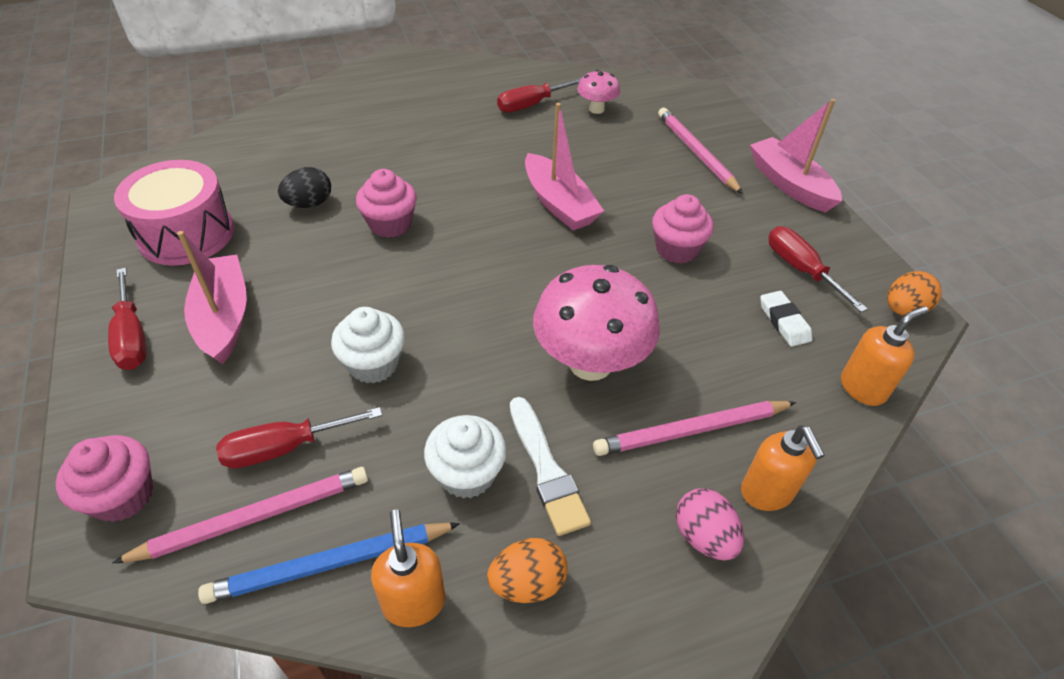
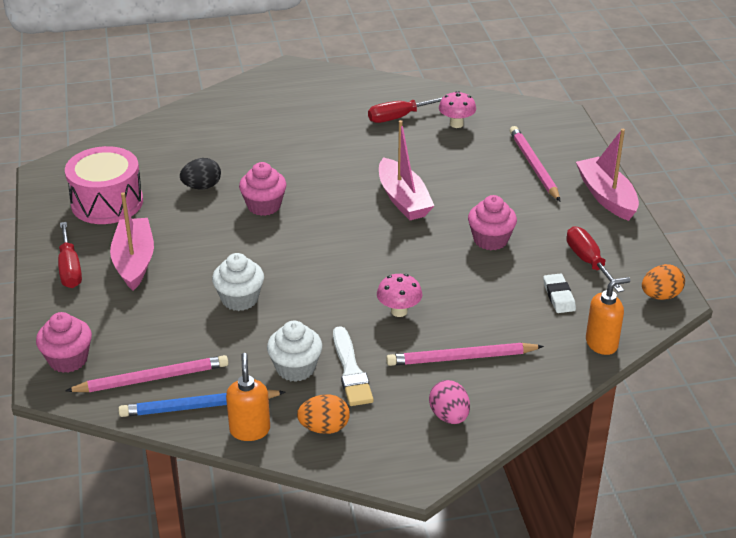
camera: 10 degrees right, 10 degrees down
red screwdriver [216,407,382,469] -> none
pink mushroom [533,265,660,381] -> pink mushroom [377,274,422,317], size x0.51
orange soap dispenser [741,425,825,511] -> none

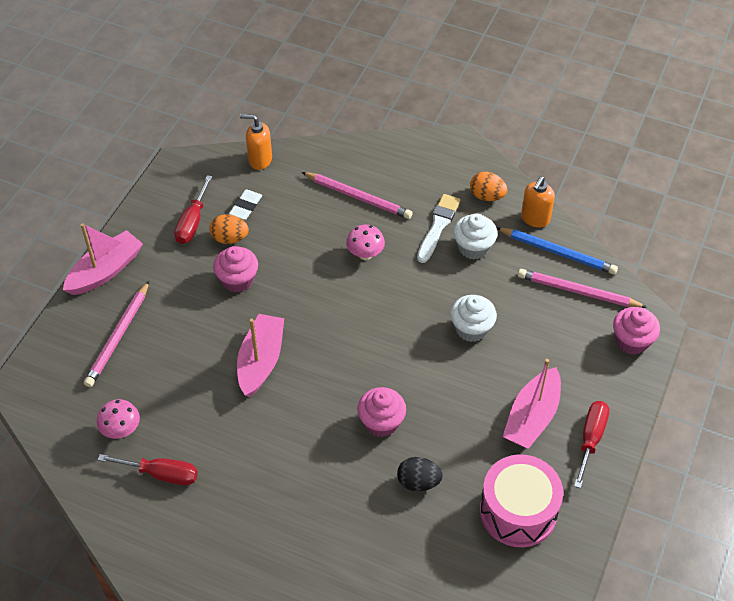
camera: 145 degrees left, 15 degrees up
pink egg [429,380,470,424] -> none
pink boat [576,129,639,221] -> pink boat turned 150 degrees counterclockwise [63,223,143,295]
orange egg [642,264,685,300] -> orange egg moved to [209,214,249,244]

